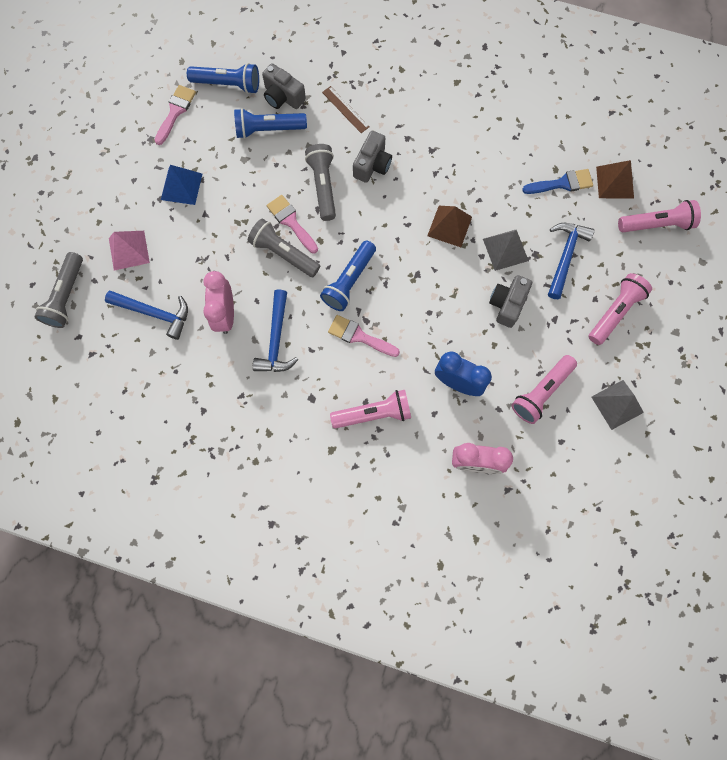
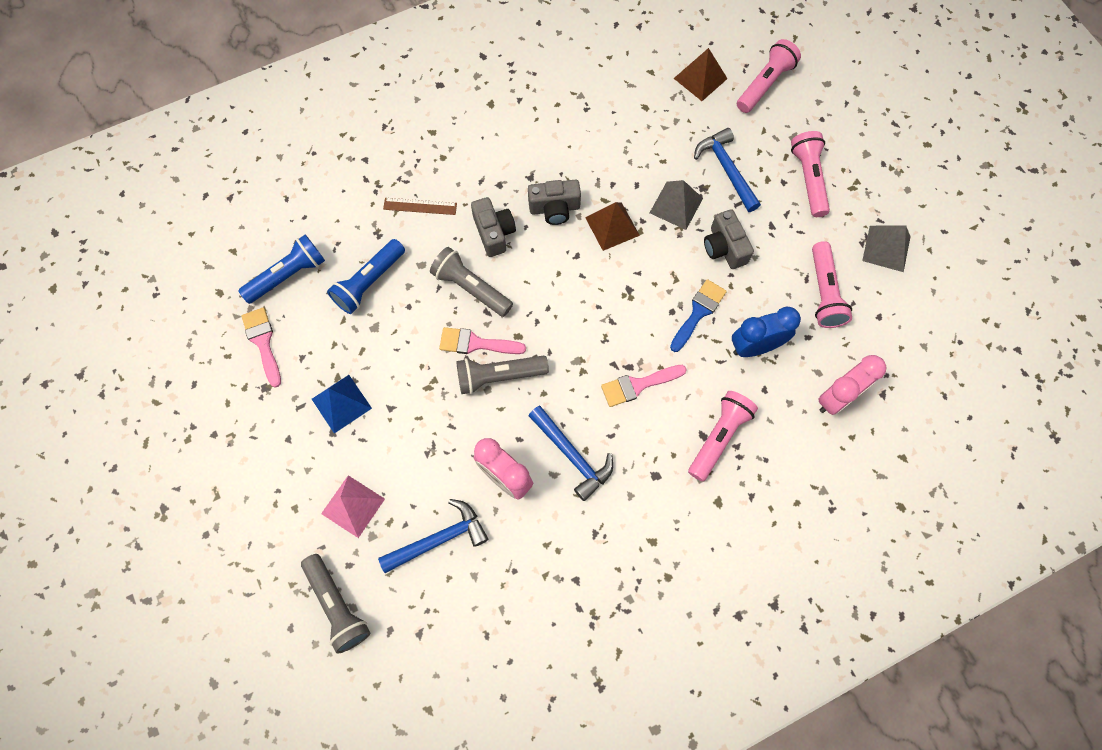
camera: 45 degrees left, 5 degrees down
grey camera [262,63,306,109] -> grey camera moved to [528,180,581,225]
blue flashlight [320,241,376,311] -> none
blue brush [522,169,593,194] -> blue brush moved to [670,279,727,352]

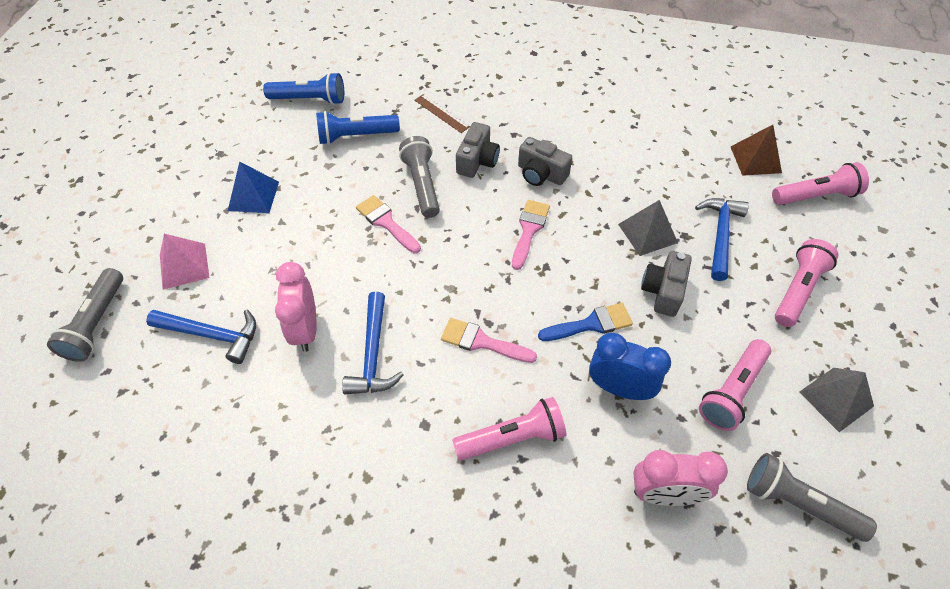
camera: 40 degrees right, 15 degrees down
pink brush [241,307,281,388] -> pink brush moved to [512,200,550,270]
grey flashlight [456,355,549,394] -> grey flashlight moved to [747,453,877,542]
brown pyramid [585,202,640,251] -> none

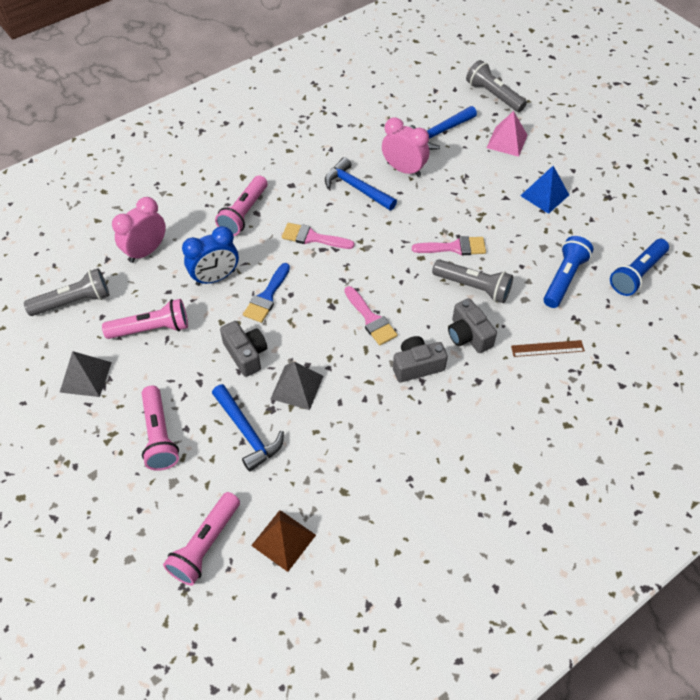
camera: 130 degrees right, 0 degrees up
pink brush [441,318,537,363] -> pink brush turned 135 degrees counterclockwise [282,223,355,249]
pink flashlight [699,339,771,431] -> pink flashlight turned 90 degrees clockwise [102,299,188,339]

